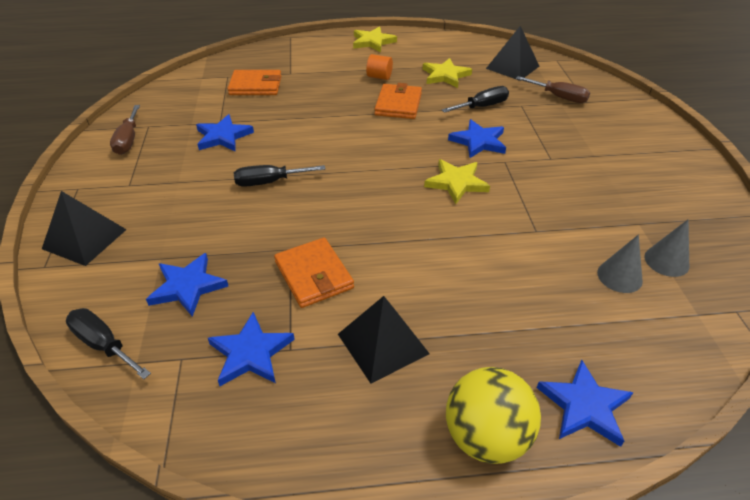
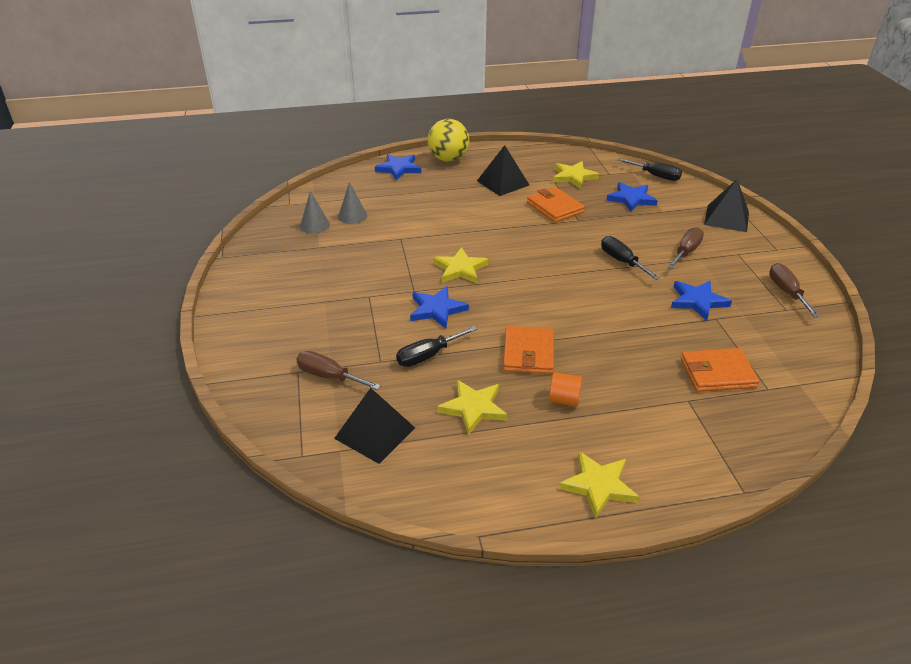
camera: 175 degrees right, 5 degrees down
blue star [208,312,295,386] -> yellow star [553,161,599,189]
black screwdriver [234,165,326,187] -> black screwdriver turned 105 degrees counterclockwise [601,236,660,280]
none -> brown screwdriver [668,227,704,269]

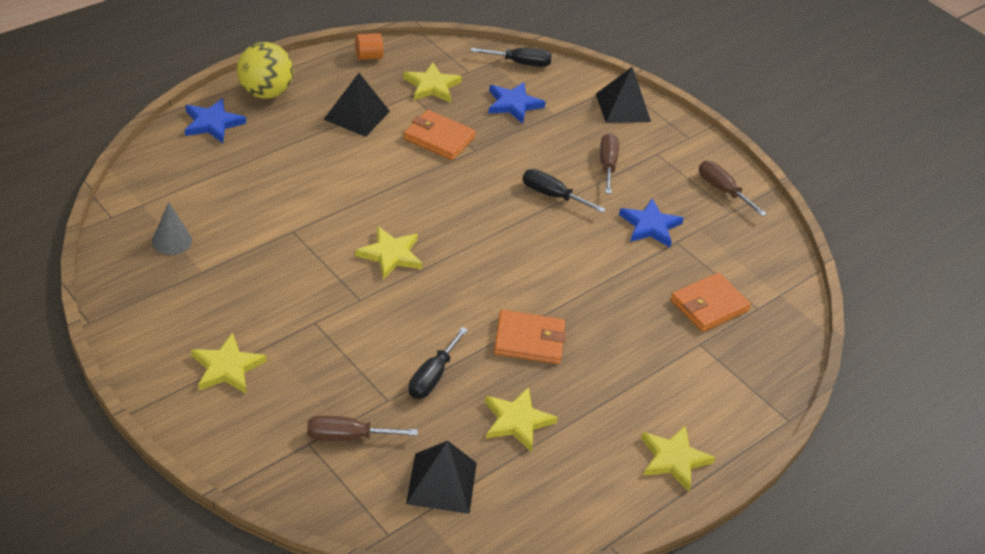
camera: 35 degrees left, 5 degrees up
grey cone [338,182,367,224] -> none
blue star [410,286,469,328] -> none
orange wallet [503,326,554,374] -> orange wallet turned 60 degrees counterclockwise [494,310,566,364]
orange cylinder [549,372,582,407] -> orange cylinder moved to [355,33,384,60]
none -> yellow star [191,333,267,394]

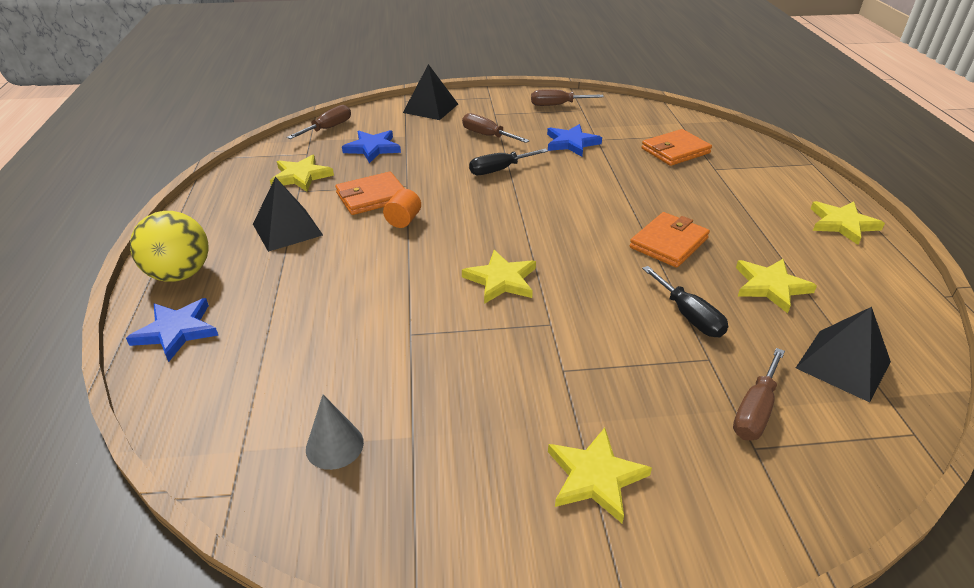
camera: 50 degrees left, 5 degrees down
orange cylinder [355,33,384,60] -> orange cylinder moved to [383,189,421,228]
black screwdriver [471,48,552,67] -> brown screwdriver [287,105,351,139]
orange wallet [670,273,751,332] -> orange wallet turned 60 degrees clockwise [642,129,712,166]

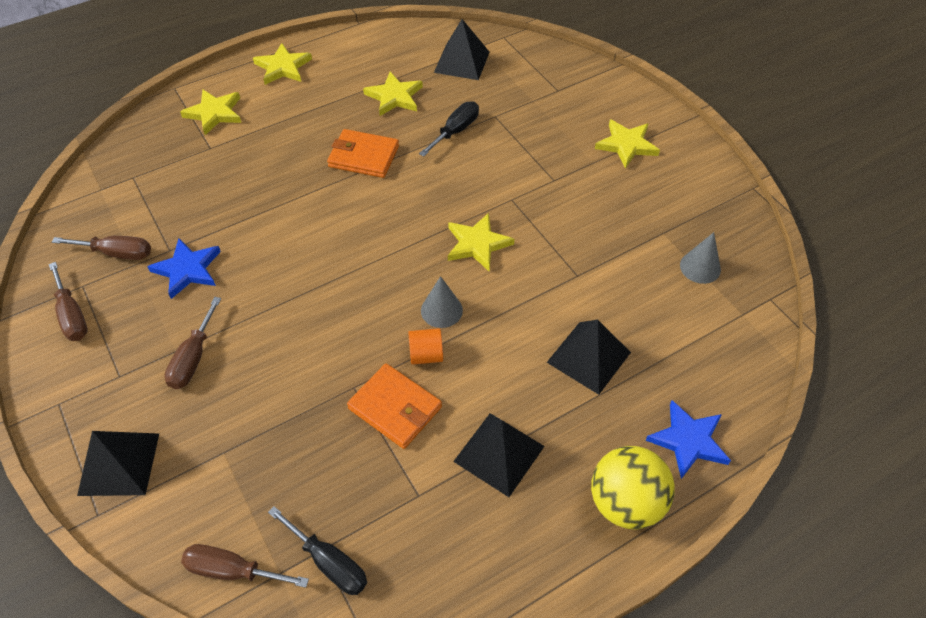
camera: 115 degrees left, 15 degrees up
yellow star [270,154,334,192] -> yellow star moved to [180,90,241,135]
blue star [342,130,401,163] -> none
black screwdriver [469,149,548,175] -> black screwdriver moved to [268,506,367,595]
orange wallet [642,129,712,166] -> none
brown screwdriver [733,348,785,441] -> brown screwdriver moved to [52,236,151,260]
none -> grey cone [421,276,463,328]
none -> black pyramid [547,320,631,395]

